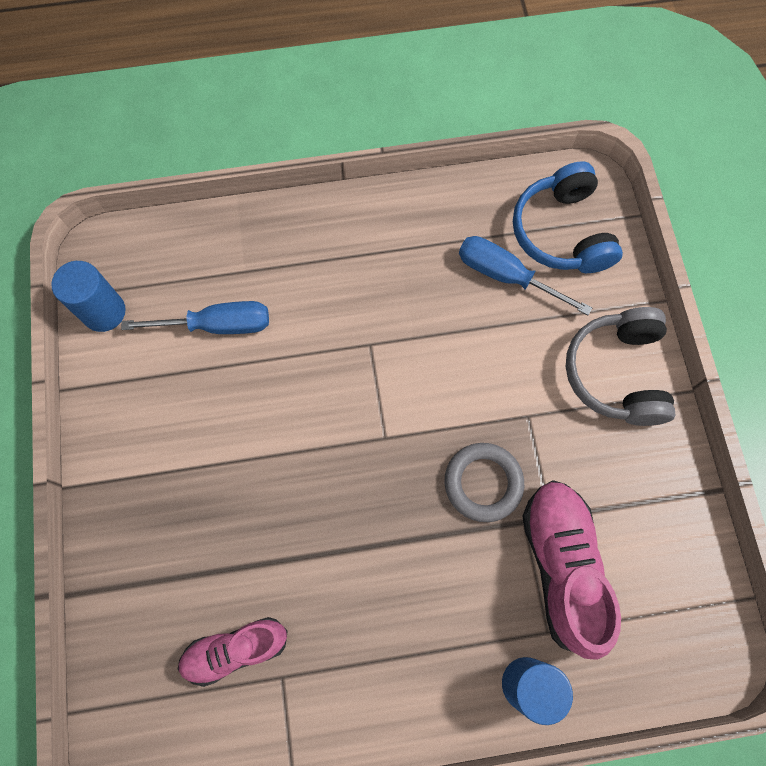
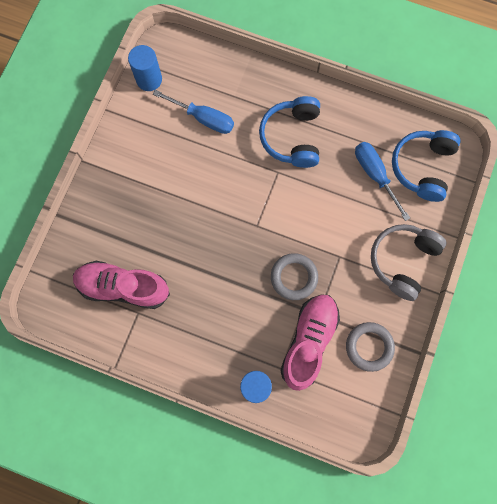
camera: 30 degrees right, 5 degrees up
pink shoe [178,617,288,687] -> pink shoe [73,261,170,309], size x1.56
none -> blue headphones [259,96,320,168]
none -> grey ring [346,322,395,372]

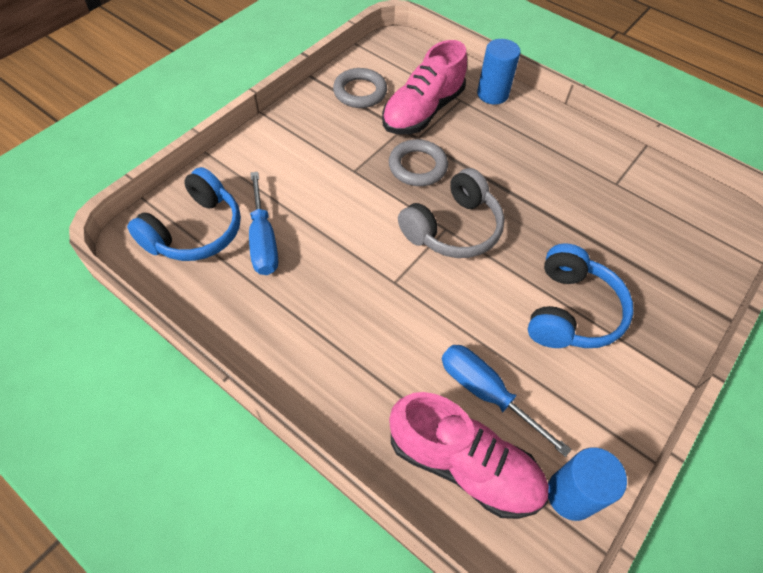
camera: 165 degrees left, 20 degrees down
pink shoe [73,261,170,309] -> pink shoe moved to [389,392,549,519]
blue headphones [259,96,320,168] -> blue headphones moved to [528,243,633,348]
grey headphones [371,224,446,301] -> grey headphones moved to [398,168,505,258]

